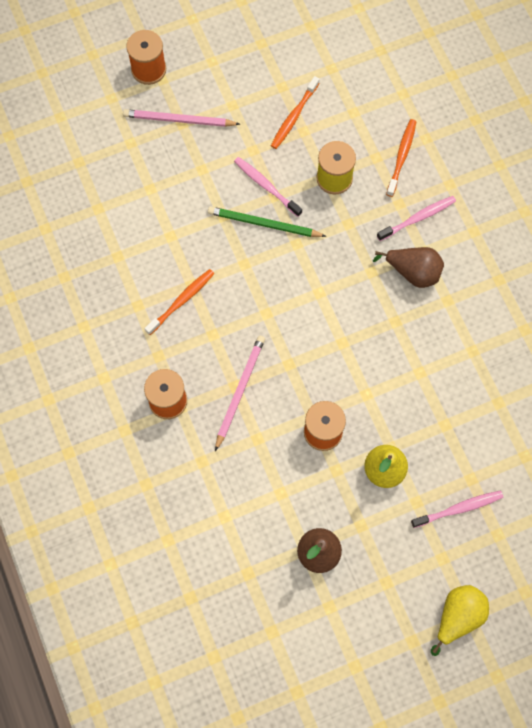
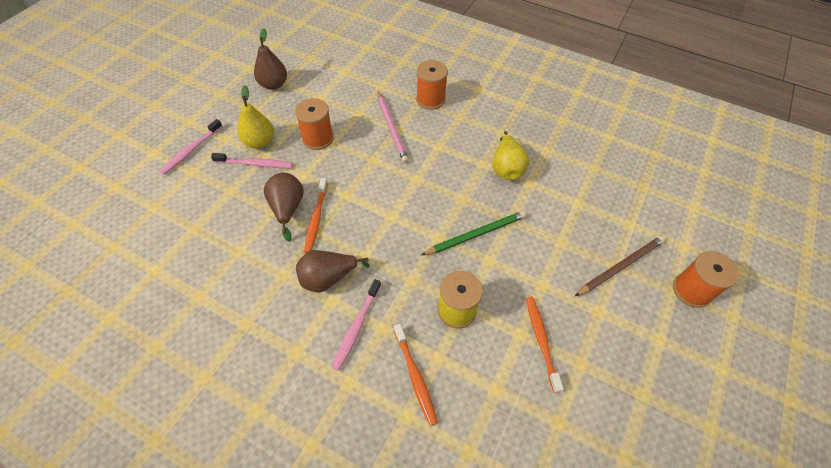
camera: 140 degrees right, 15 degrees down
pink pencil [123,109,240,127] -> brown pencil [575,236,665,296]
orange toothbrush [145,269,215,335] -> orange toothbrush moved to [304,178,328,253]
pink toothbrush [234,157,302,217] -> pink toothbrush moved to [211,153,292,168]
yellow pear [431,585,489,656] -> yellow pear moved to [492,131,530,180]
none -> brown pear [264,173,304,242]

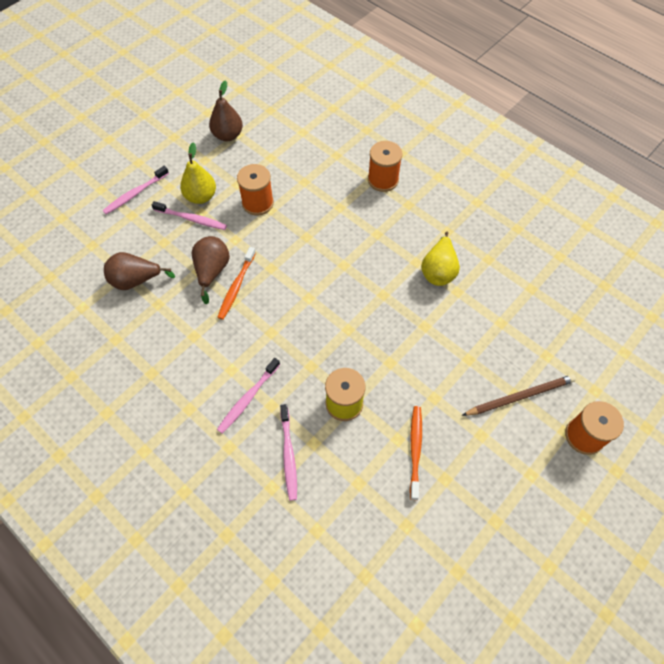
camera: 15 degrees right, 5 degrees up
brown pear [296,250,369,293] -> brown pear moved to [104,252,175,290]
pink pencil [378,91,409,163] -> none
orange toothbrush [394,324,438,426] -> pink toothbrush [280,404,297,501]
green pencil [421,211,526,255] -> none

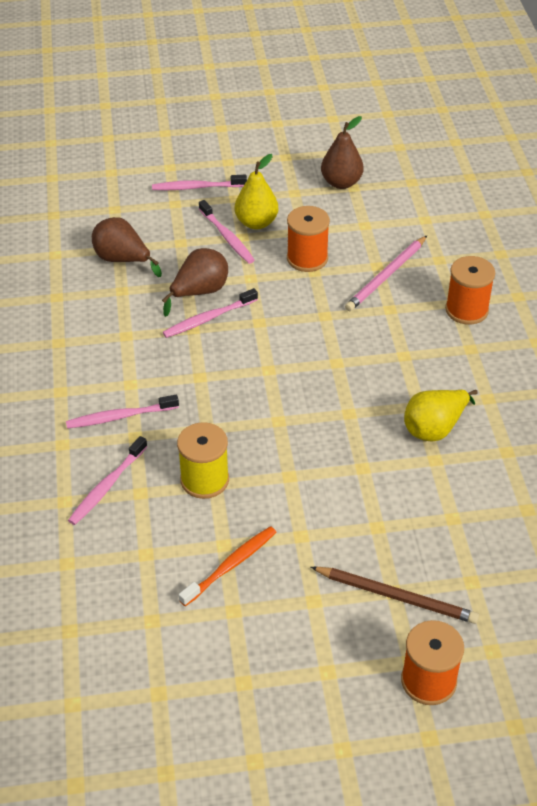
camera: 40 degrees right, 15 degrees down
orange toothbrush [217,247,256,320] -> pink toothbrush [163,288,258,338]
none -> pink pencil [345,236,427,311]

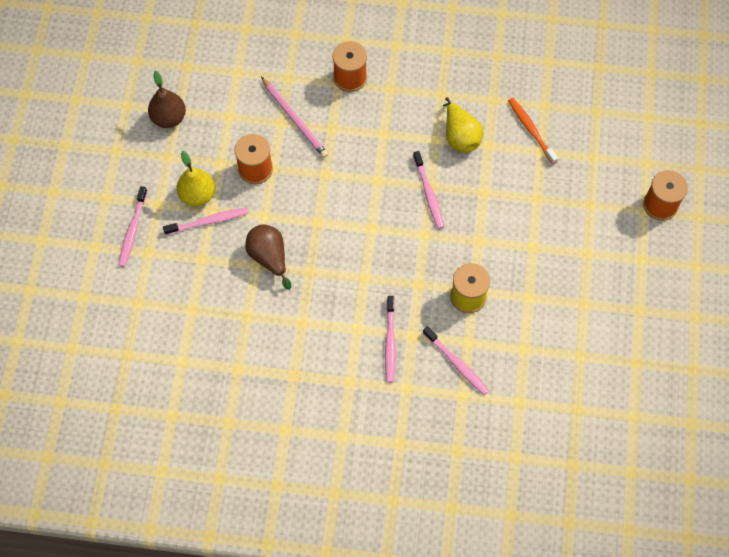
camera: 75 degrees left, 20 degrees up
brown pear [92,217,162,277] -> none
pink toothbrush [163,288,258,338] -> pink toothbrush moved to [413,151,444,229]
orange toothbrush [179,526,276,606] -> orange toothbrush moved to [508,98,558,164]
brown pencil [311,567,479,624] -> none

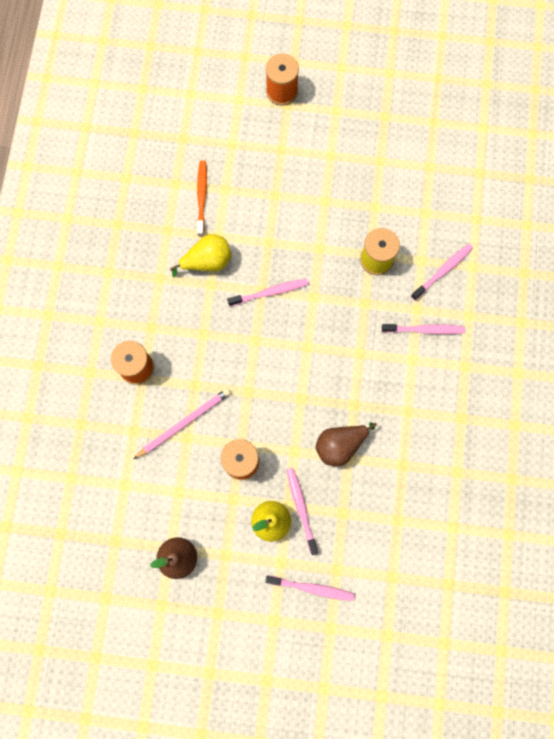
camera: 90 degrees left, 10 degrees up
orange toothbrush [508,98,558,164] -> orange toothbrush turned 120 degrees clockwise [197,161,207,236]

